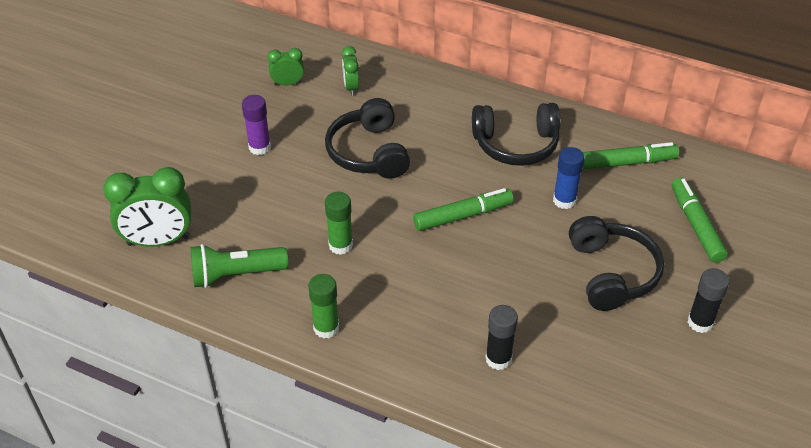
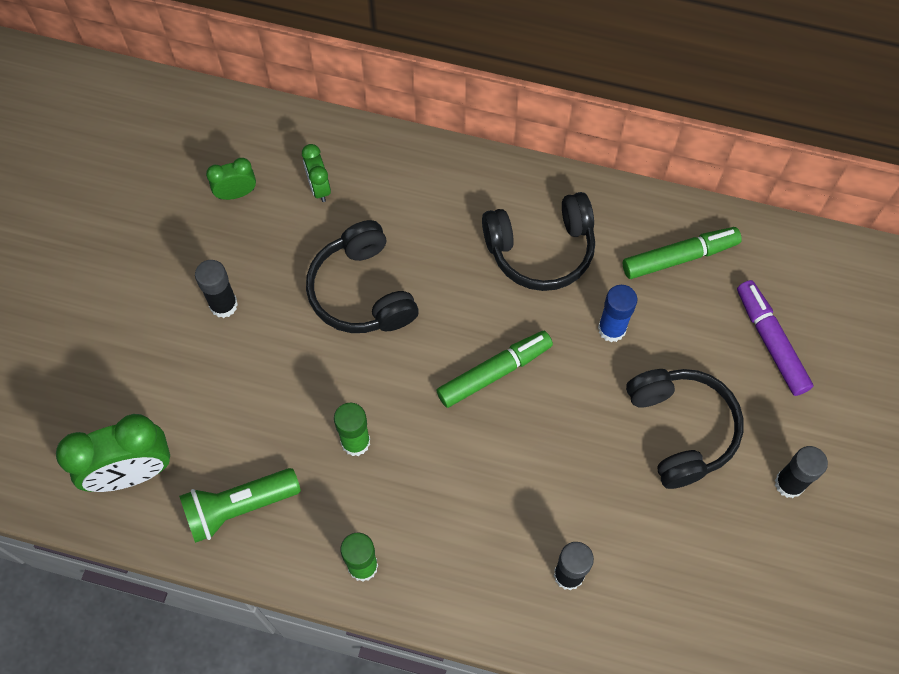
camera: 10 degrees left, 20 degrees up
purple glue stick [242,95,271,155] -> black glue stick [195,260,238,318]
green marker [672,178,728,263] -> purple marker [737,280,813,396]

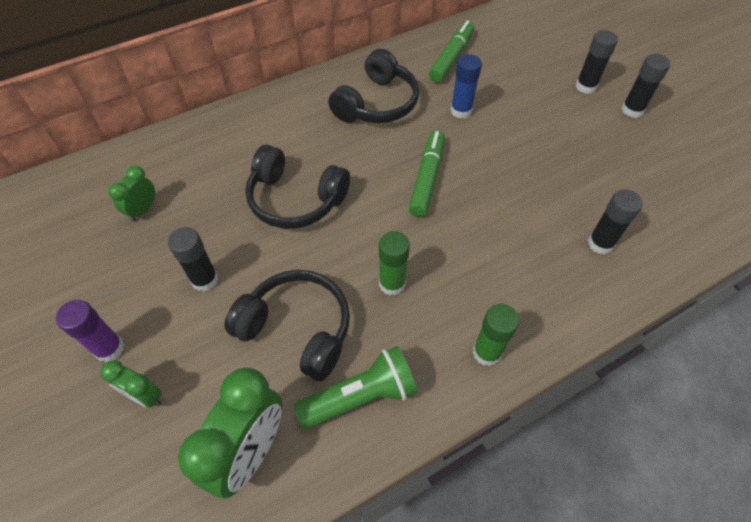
camera: 45 degrees left, 10 degrees down
green flashlight [179,468,301,543] -> green flashlight turned 135 degrees counterclockwise [294,346,417,429]
green clock [302,144,331,202] -> green clock moved to [100,361,162,408]
black headphones [626,369,744,489] -> black headphones moved to [225,270,350,381]
purple marker [737,280,813,396] -> none
none -> purple glue stick [56,300,124,362]
none -> black glue stick [576,30,618,94]

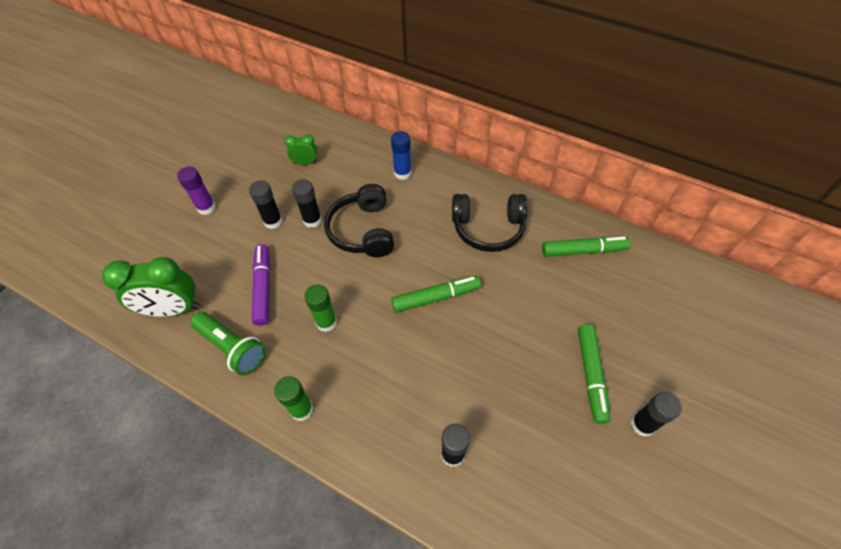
camera: 60 degrees right, 0 degrees up
green clock [100,361,162,408] -> none
black headphones [225,270,350,381] -> purple marker [252,244,270,326]
blue glue stick [451,54,482,119] -> blue glue stick moved to [391,131,411,180]
black glue stick [576,30,618,94] -> black glue stick moved to [292,179,322,228]
none -> green marker [578,324,611,424]

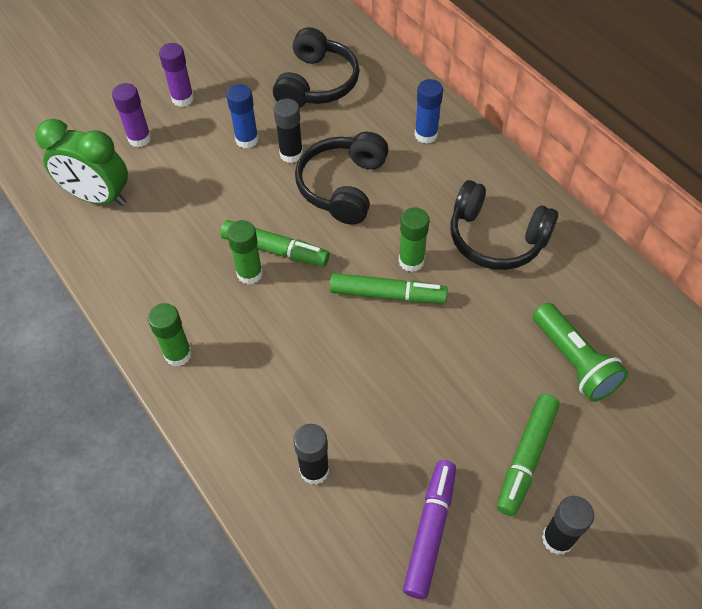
camera: 25 degrees right, 0 degrees up
green flashlight [190,312,266,376] -> green flashlight moved to [533,303,628,402]
black glue stick [249,180,283,229] -> blue glue stick [226,84,259,148]
purple marker [252,244,270,326] -> purple marker moved to [403,460,456,599]
green clock [285,134,317,165] -> black headphones [273,27,359,108]
green marker [542,237,630,257] -> green marker moved to [220,220,329,267]
none -> purple glue stick [112,83,151,147]
none -> green glue stick [399,207,429,272]

